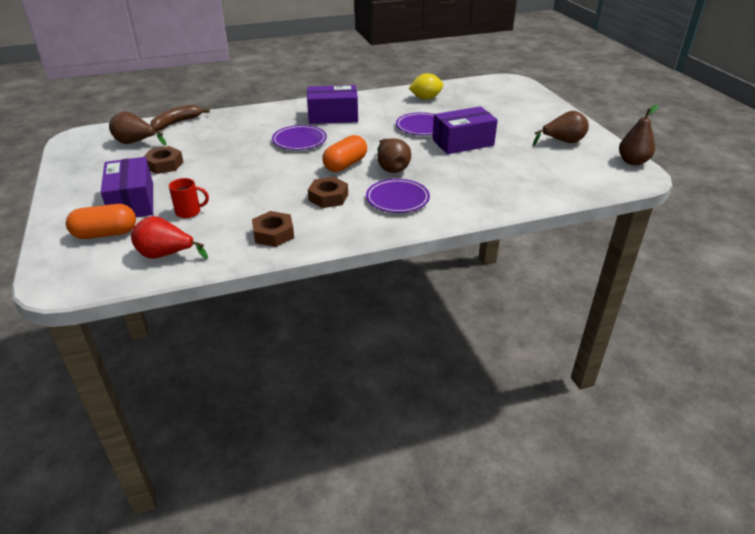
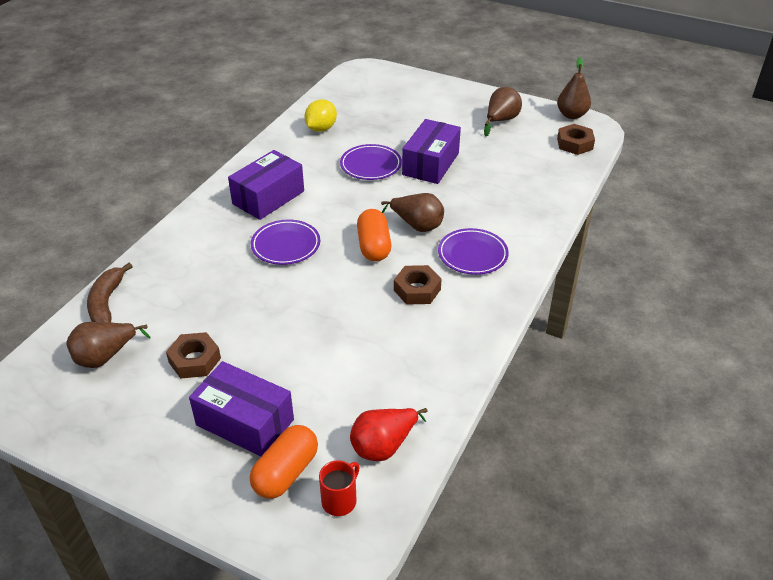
camera: 45 degrees left, 5 degrees up
red mug [169,178,209,218] -> red mug moved to [319,460,360,516]
brown nut [252,211,294,247] -> brown nut moved to [557,124,595,155]

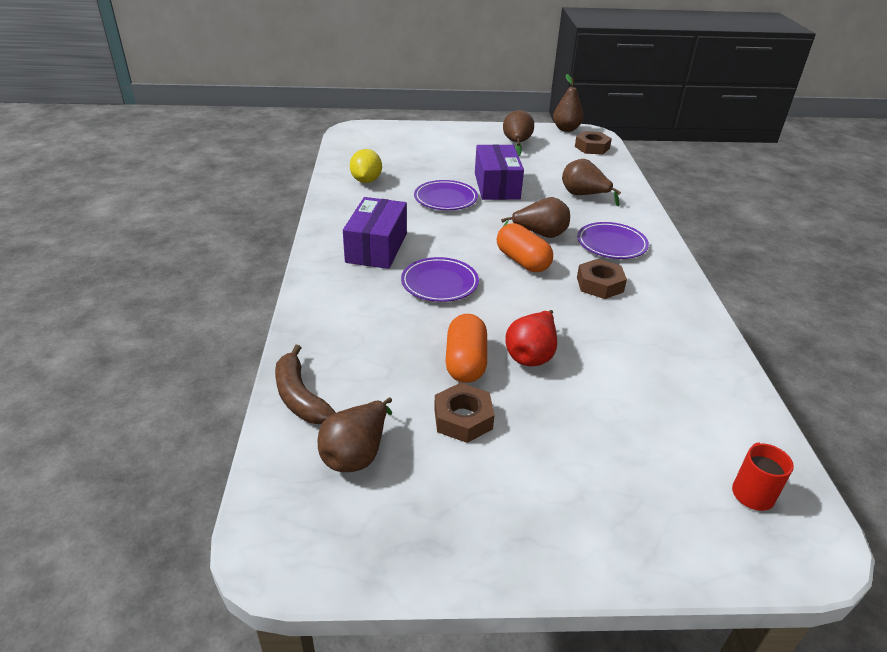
camera: 30 degrees left, 5 degrees down
purple box [189,361,294,456] -> none
orange capsule [250,425,318,499] -> orange capsule moved to [445,314,487,383]
red pear [350,408,427,461] -> red pear moved to [505,310,557,366]
none -> brown pear [562,159,621,206]

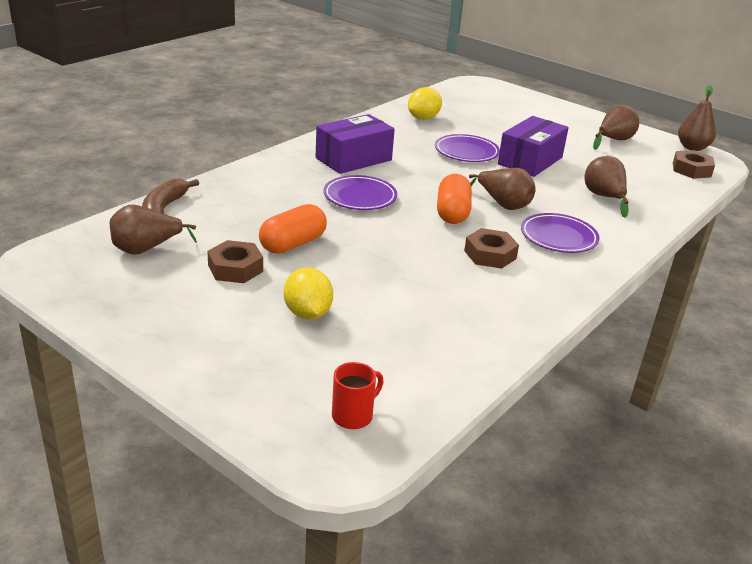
camera: 40 degrees right, 5 degrees down
red pear [505,310,557,366] -> none
none -> yellow lemon [284,267,333,320]

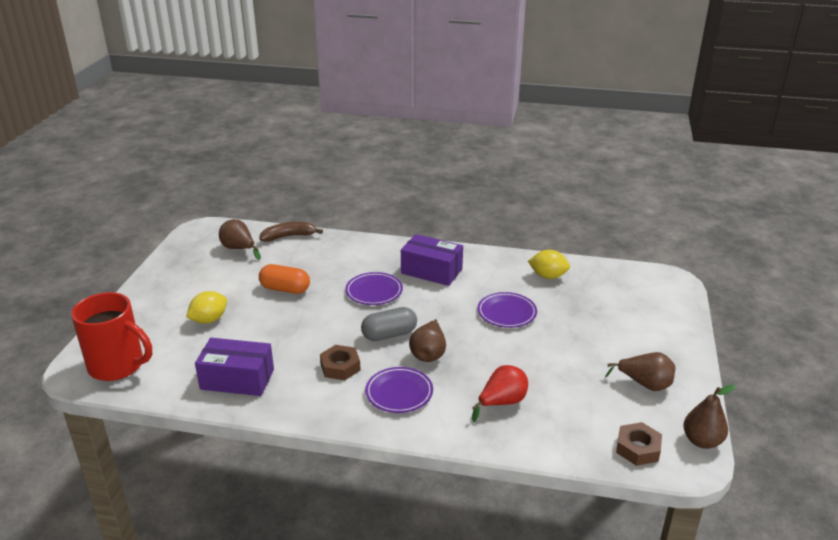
camera: 65 degrees right, 0 degrees up
brown nut [207,240,263,283] -> none
red mug [332,362,383,429] -> red mug [71,292,152,381], size x2.22
orange capsule [437,174,472,224] -> grey capsule [361,307,417,341]
purple box [498,116,569,177] -> purple box moved to [195,338,274,396]
brown pear [584,156,629,218] -> red pear [472,365,528,422]

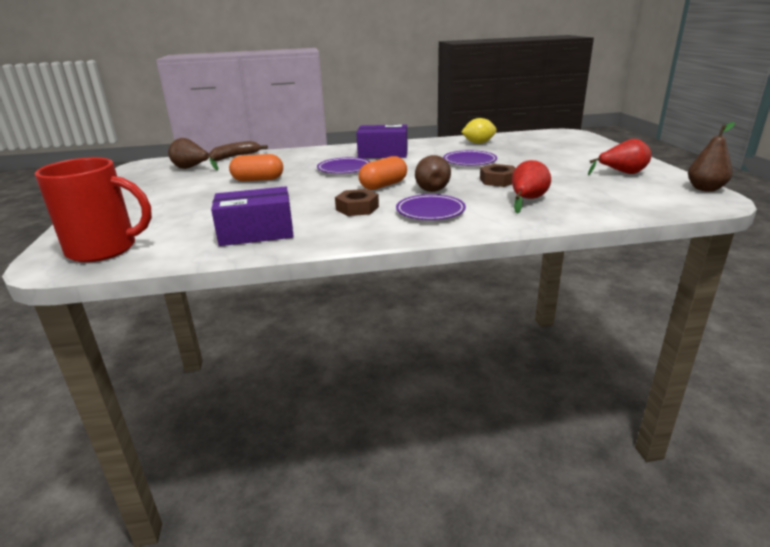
camera: 20 degrees left, 5 degrees down
yellow lemon [186,291,227,324] -> none
grey capsule [361,307,417,341] -> orange capsule [359,156,407,190]
brown pear [605,352,676,391] -> red pear [588,139,651,175]
brown nut [616,422,662,466] -> brown nut moved to [480,164,516,187]

